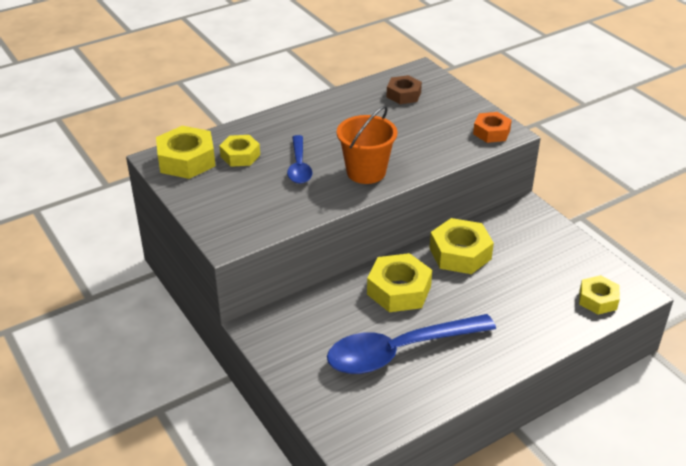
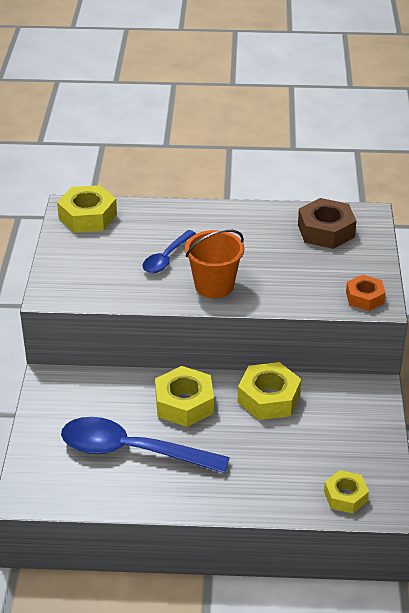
camera: 35 degrees right, 0 degrees up
yellow nut [219,135,260,167] -> none
brown nut [387,75,422,104] -> brown nut [298,198,356,249], size x1.57

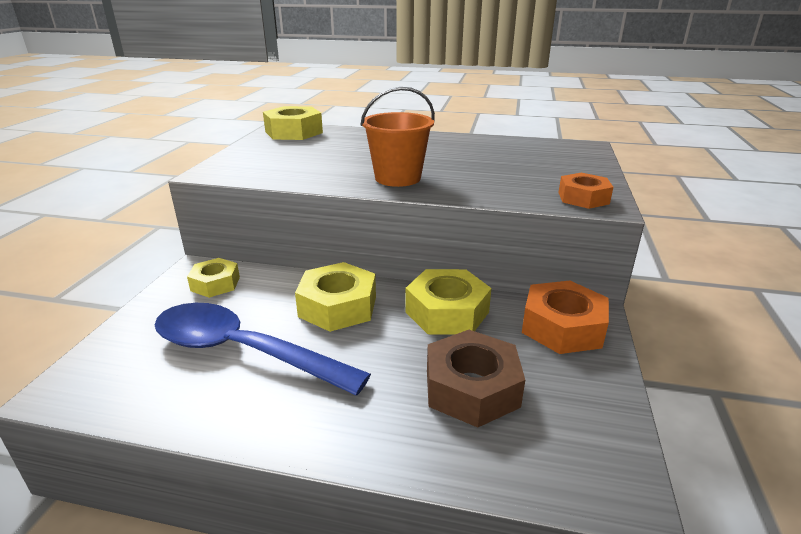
camera: 10 degrees right, 10 degrees down
blue spoon [143,230,196,273] -> none
brown nut [298,198,356,249] -> brown nut moved to [427,330,525,428]
yellow nut [324,470,369,514] -> yellow nut moved to [187,258,240,298]
none -> orange nut [522,281,609,354]

